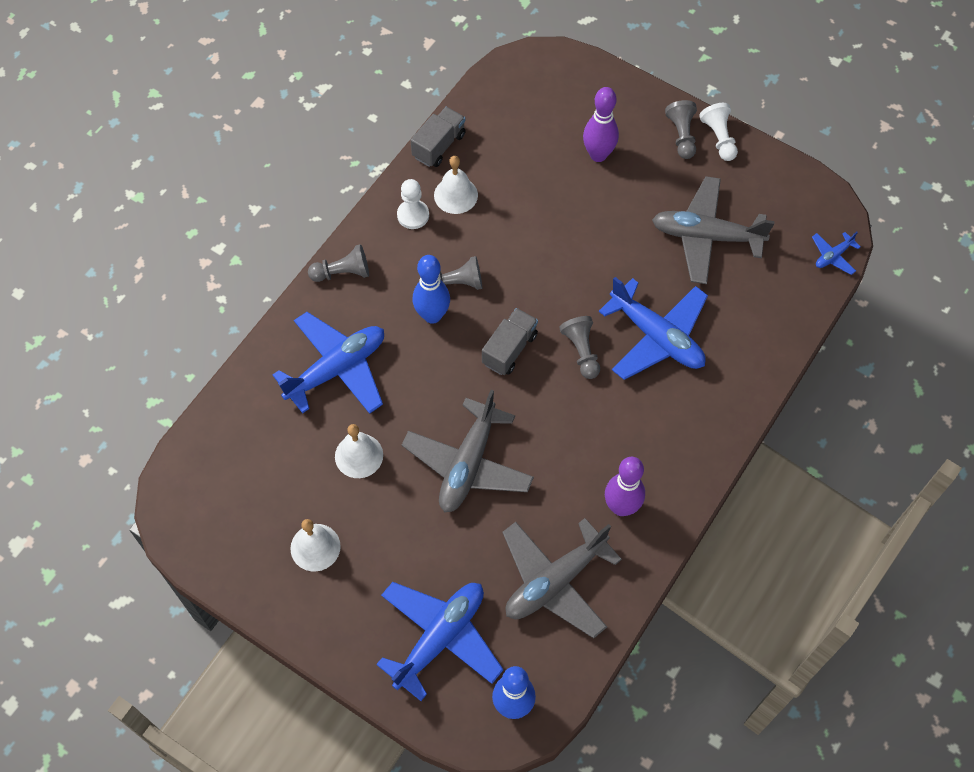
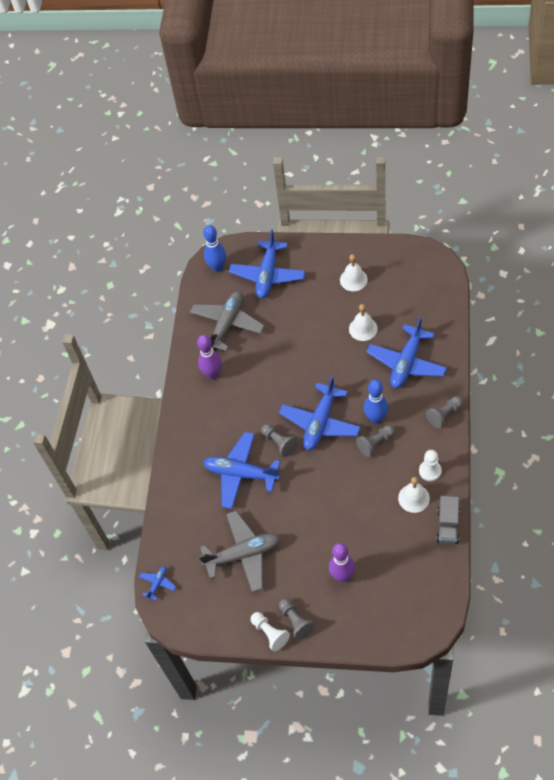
camera: 160 degrees right, 5 degrees down
grey plane [402,390,534,512] -> none
grey truck [482,308,538,375] -> blue plane [279,375,361,450]

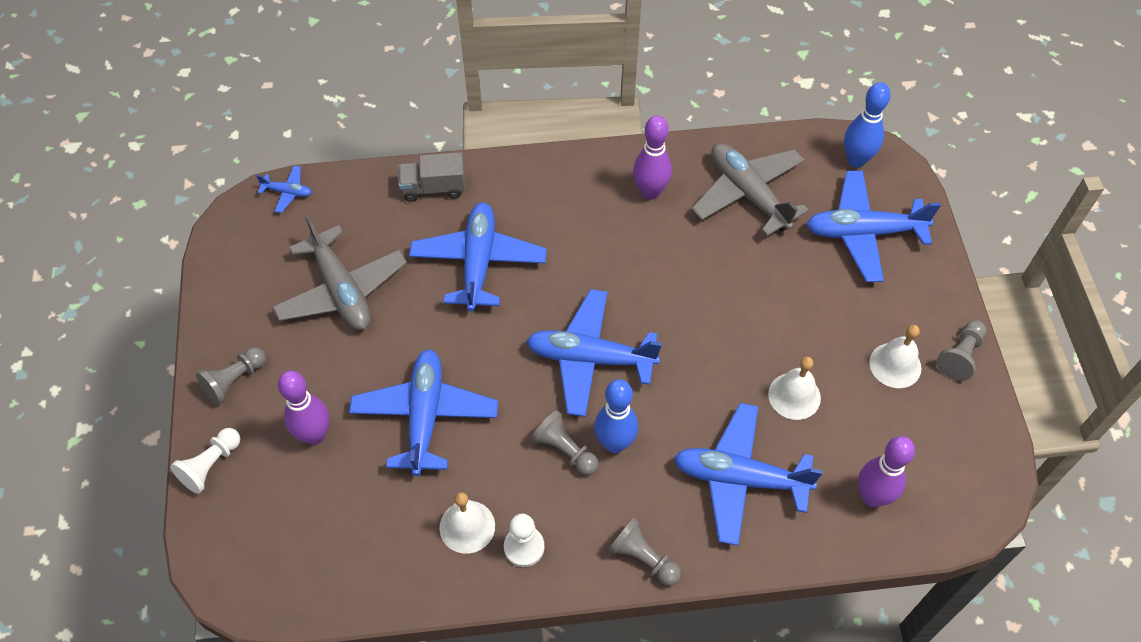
camera: 70 degrees right, 0 degrees up
grey plane [190,291,265,352] -> grey plane turned 135 degrees counterclockwise [692,143,809,236]
white pawn [251,612,290,651] -> white pawn moved to [170,428,240,494]
grey pawn [261,424,298,457] -> grey pawn moved to [936,320,987,381]
grey truck [436,496,460,544] -> grey truck moved to [398,152,466,202]
none -> blue plane [349,349,498,476]
none -> purple bowling pin [858,436,915,507]

